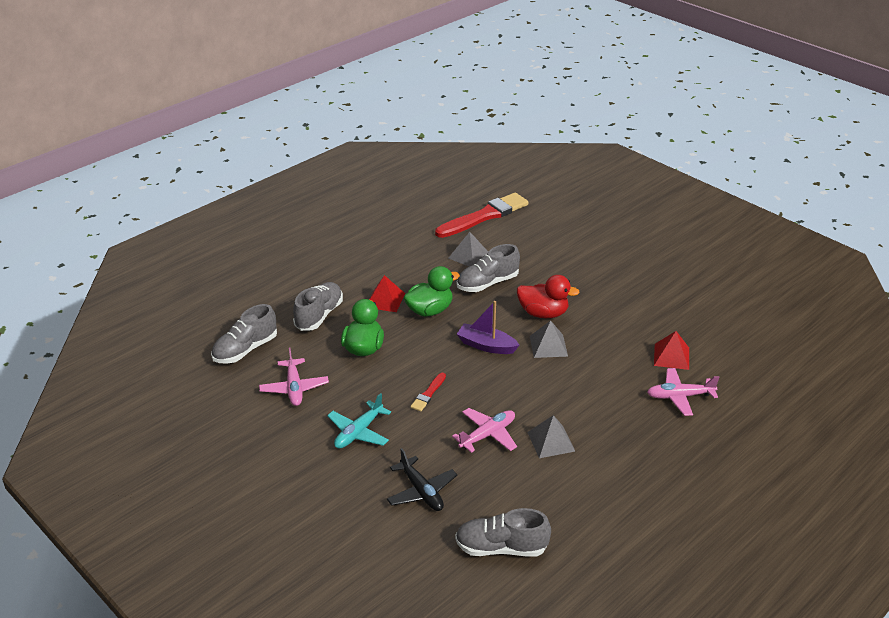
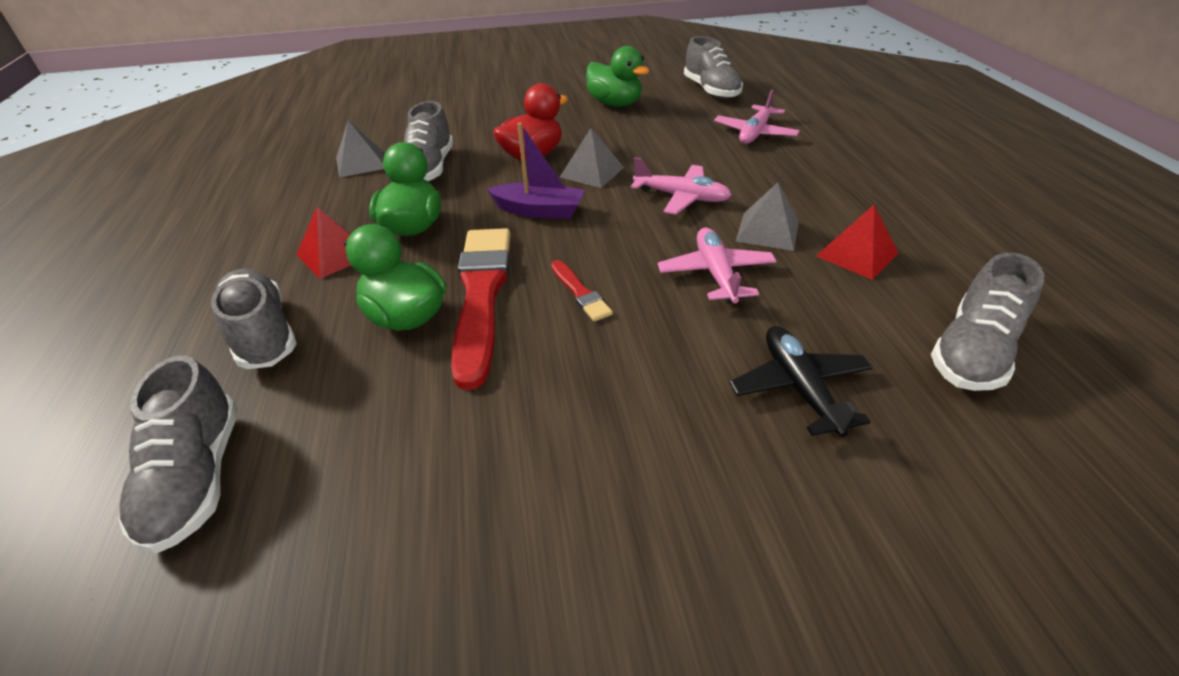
camera: 55 degrees left, 5 degrees up
pink plane [259,347,329,406] -> pink plane moved to [631,157,732,215]
turquoise plane [327,393,391,449] -> none
black plane [387,448,457,511] -> black plane turned 105 degrees counterclockwise [730,326,873,437]
red brush [435,193,528,238] -> red brush moved to [451,228,510,390]
purple boat [457,301,519,354] -> purple boat turned 135 degrees counterclockwise [487,123,585,219]
red pyramid [654,331,689,370] -> red pyramid moved to [816,205,899,280]
none -> green duck [586,46,649,107]
none -> grey shoe [684,36,743,99]

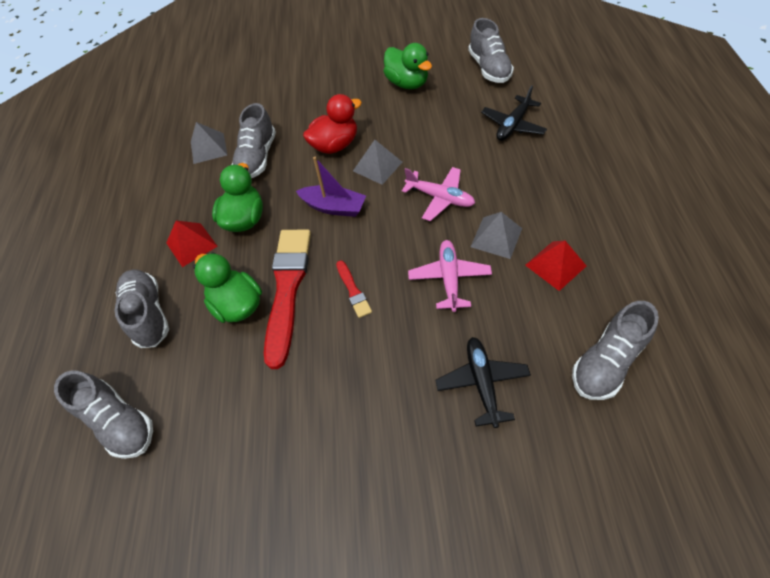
camera: 10 degrees right, 15 degrees up
grey shoe [119,356,238,554] -> grey shoe turned 45 degrees counterclockwise [54,371,153,459]
pink plane [714,89,800,144] -> black plane [481,86,547,141]

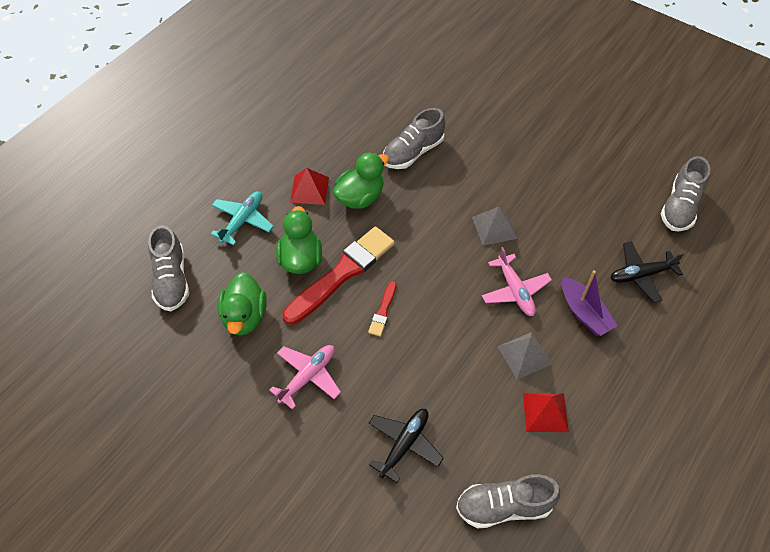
camera: 35 degrees right, 0 degrees up
grey shoe [115,269,169,348] -> turquoise plane [210,191,274,246]
grey pyramid [191,122,227,164] -> none
purple boat [296,157,366,217] -> purple boat moved to [562,270,618,336]
red duck [303,94,362,154] -> none
green duck [383,43,432,89] -> green duck moved to [218,272,267,336]
pink plane [408,240,492,312] -> pink plane moved to [269,345,341,410]

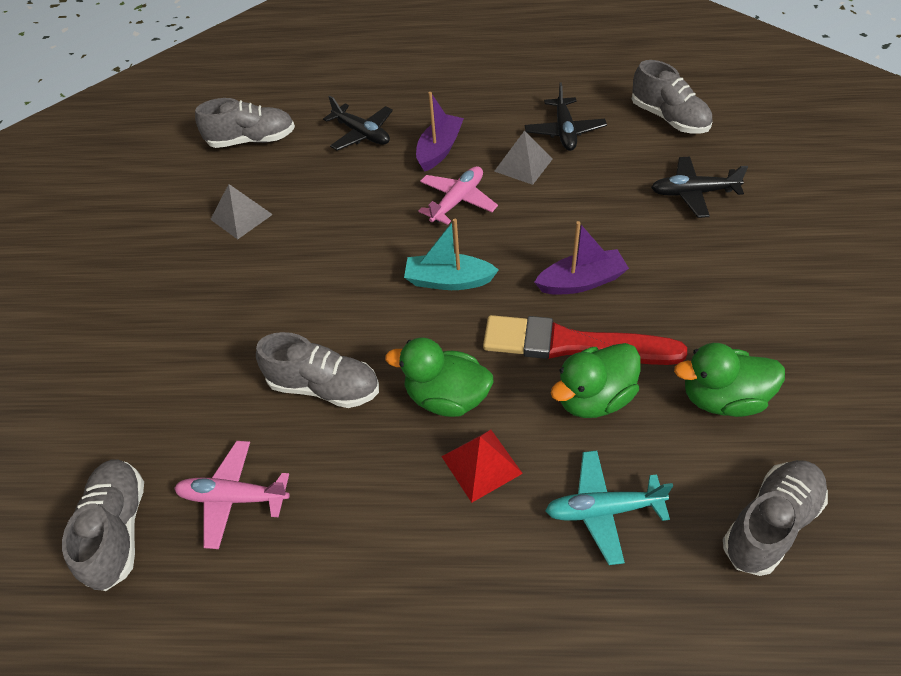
camera: 120 degrees left, 5 degrees down
green duck [218,272,267,336] -> green duck turned 150 degrees counterclockwise [674,343,785,417]
pink plane [269,345,341,410] -> pink plane moved to [174,441,290,549]
red brush [368,281,397,336] -> purple boat [534,221,629,295]
grey pyramid [472,207,517,246] -> grey pyramid moved to [210,184,273,239]
red pyramid [523,393,569,432] -> black plane [525,83,607,151]
none -> grey shoe [62,459,144,591]
none -> turquoise boat [404,219,499,290]

